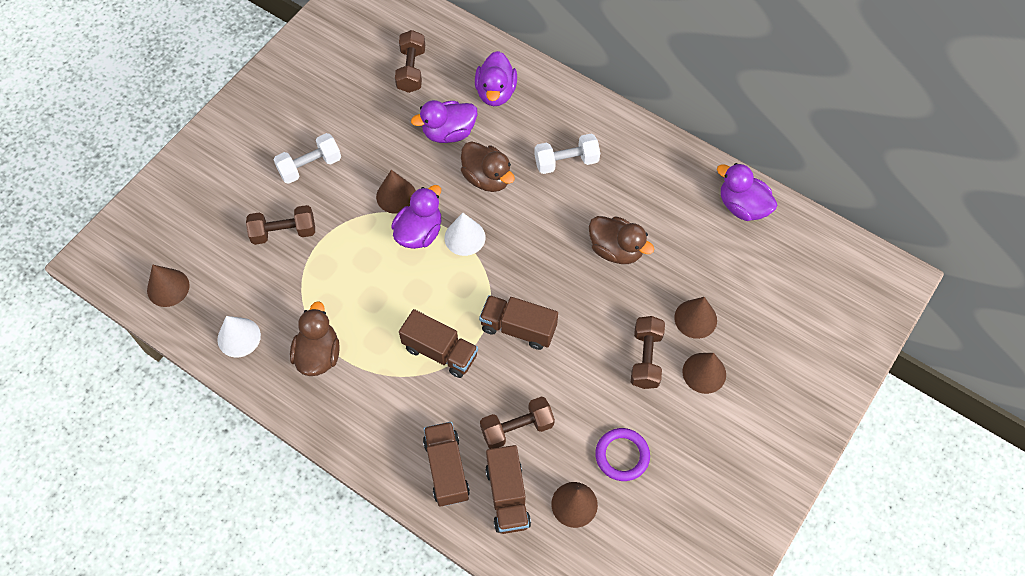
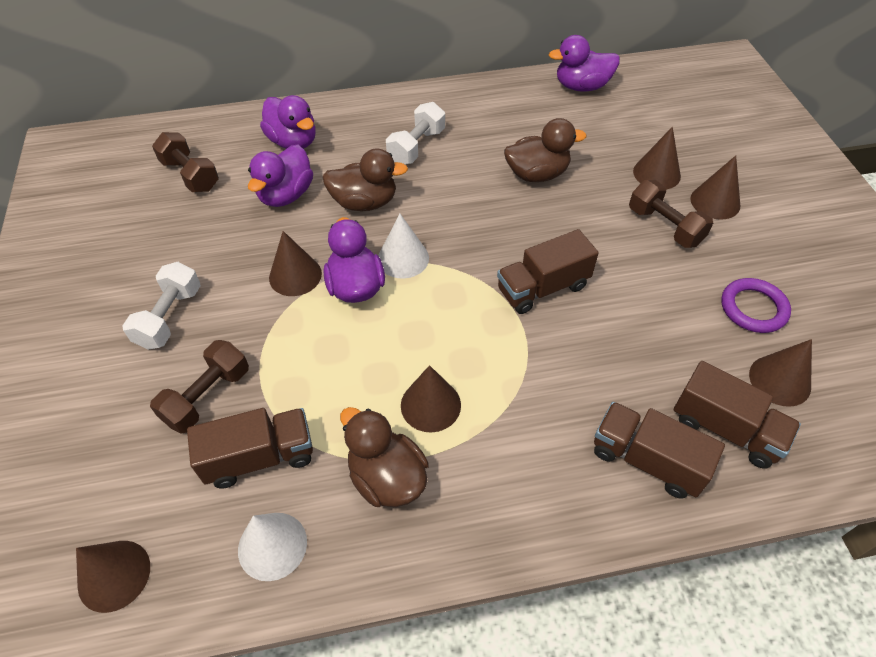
camera: 45 degrees left, 10 degrees down
brown truck [399,309,478,378] -> brown truck moved to [187,408,313,488]
brown dumbbell [480,396,555,449] -> none
none -> brown cone [401,365,461,433]

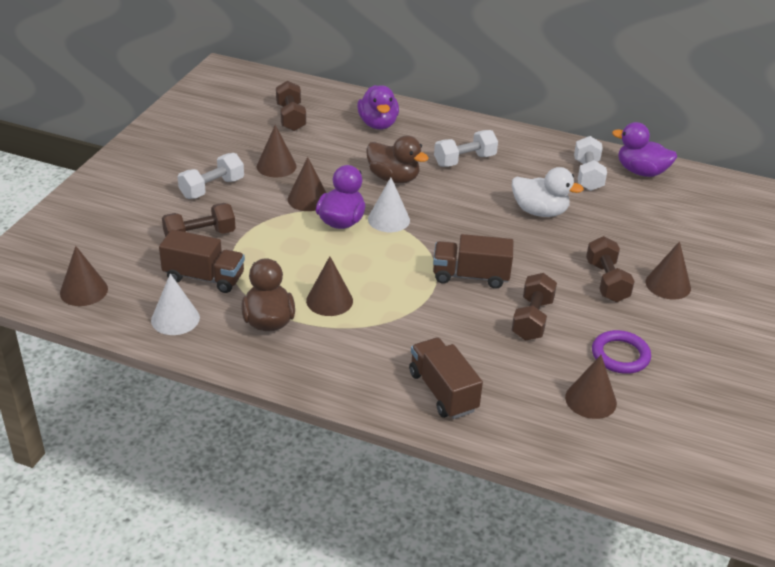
camera: 30 degrees right, 15 degrees down
purple duck [248,145,313,207] -> none
brown duck [504,118,587,182] -> white duck [512,167,584,217]
brown cone [633,127,681,189] -> brown cone moved to [257,125,297,178]
brown truck [674,361,801,469] -> none
none -> brown dumbbell [512,273,557,341]
none -> white dumbbell [574,136,607,191]

